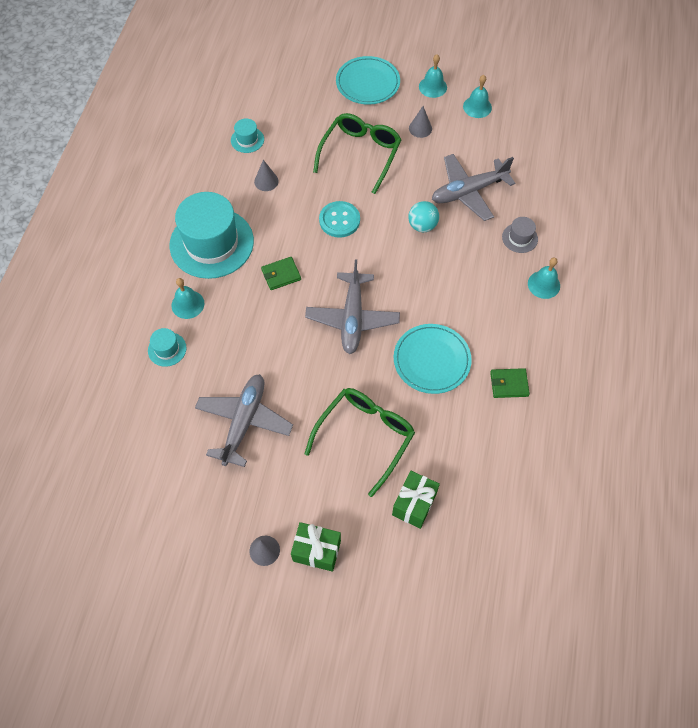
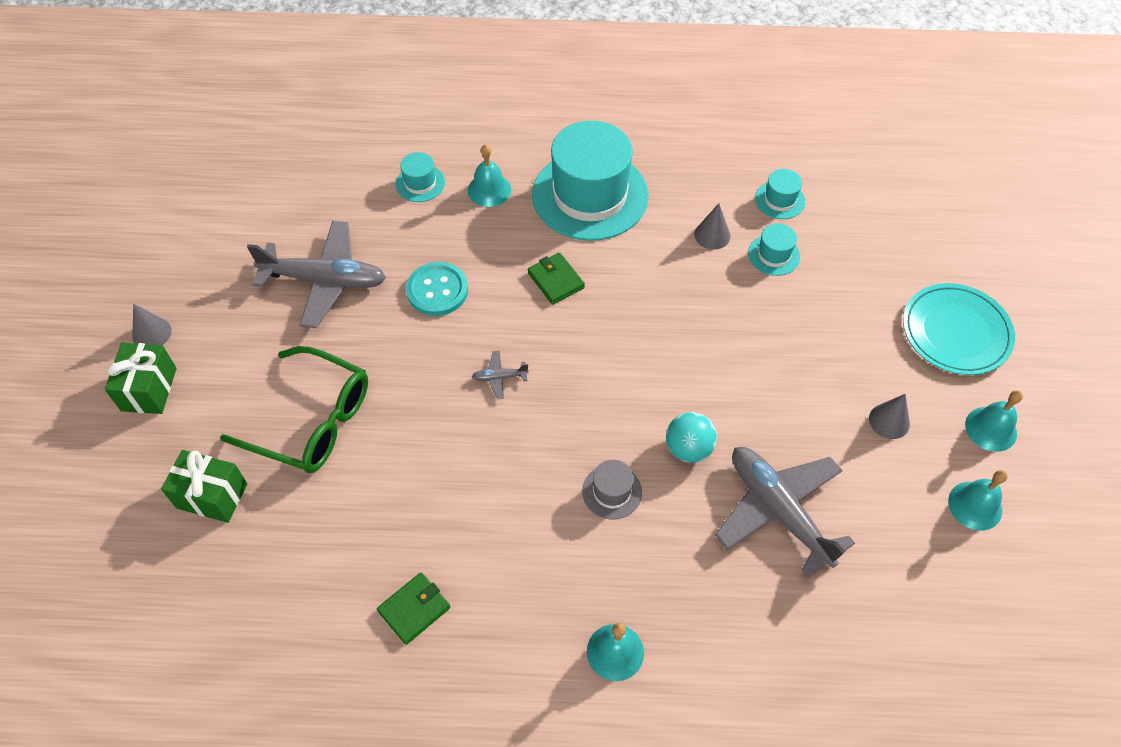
camera: 80 degrees right, 5 degrees down
grey plane [305,259,400,354] -> grey plane [472,351,529,399], size x0.40
green glasses [313,113,402,194] -> none
turquoise button [319,201,360,238] -> turquoise button moved to [406,262,468,316]
turquoise plate [394,324,472,394] -> none
green wallet [490,368,530,398] -> green wallet turned 60 degrees clockwise [377,572,450,645]
grey hat [502,217,538,253] -> grey hat moved to [582,460,642,519]
none -> turquoise hat [748,223,800,276]

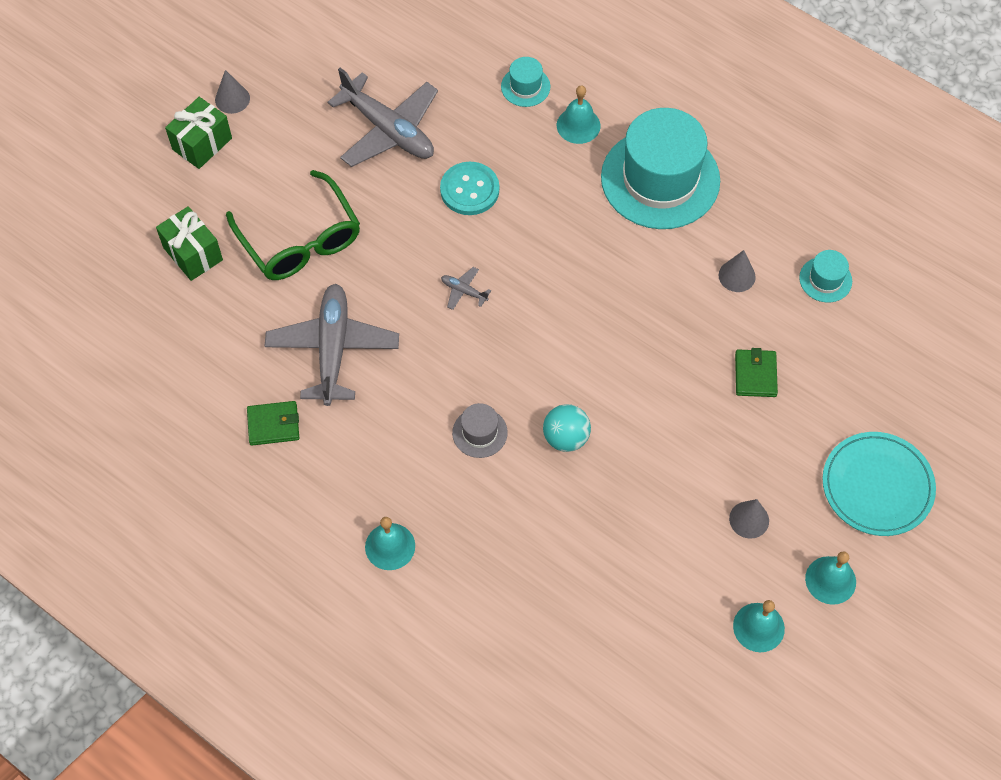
camera: 35 degrees right, 5 degrees up
green wallet [528,253,585,304] -> green wallet moved to [735,348,778,397]
grey plane [715,447,855,577] -> grey plane moved to [265,284,399,406]
turquoise hat [748,223,800,276] -> none

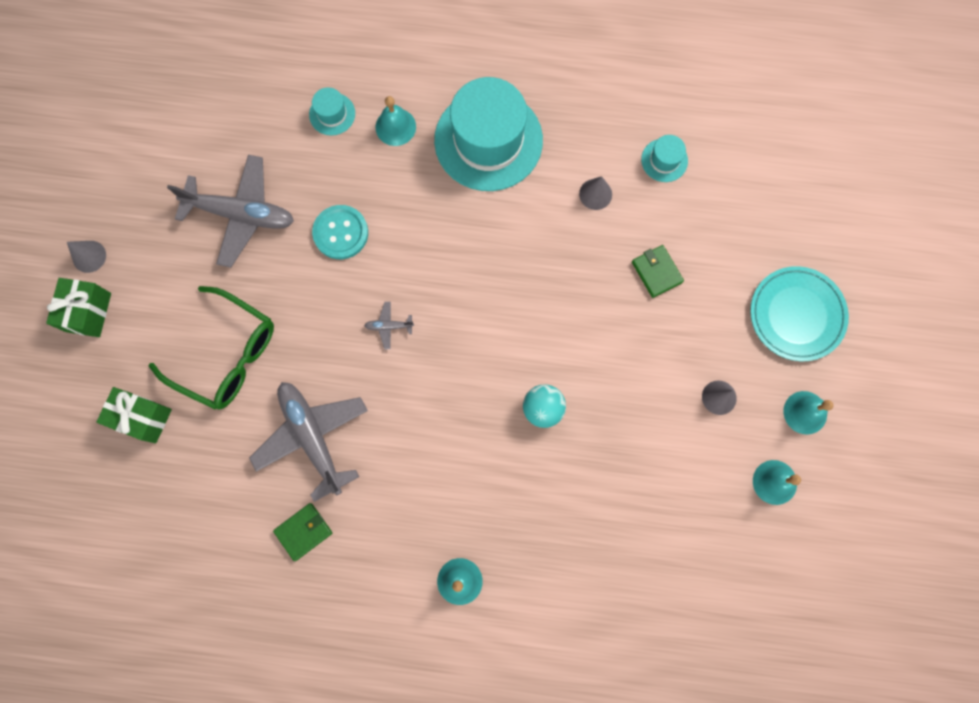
camera: 30 degrees left, 15 degrees up
grey hat [452,403,508,458] -> none

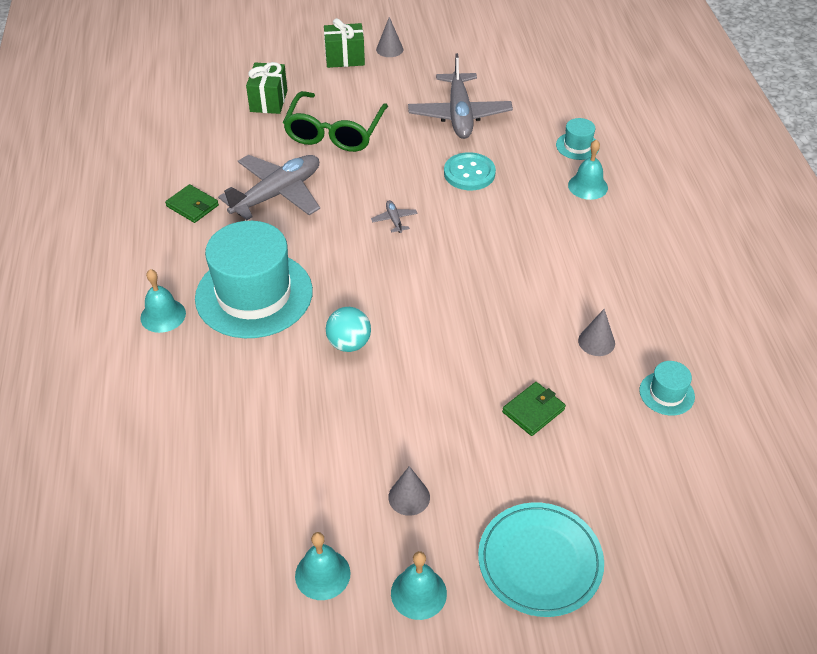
camera: 75 degrees right, 30 degrees down
turquoise hat [434,77,543,191] -> turquoise hat moved to [195,221,313,338]

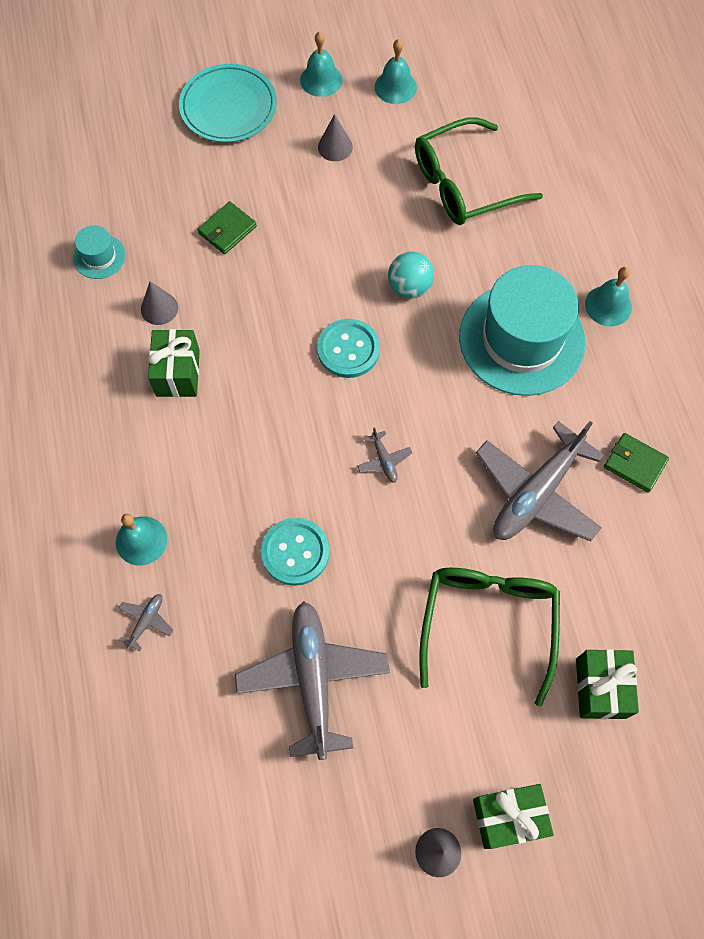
camera: 175 degrees right, 20 degrees up
turquoise hat [556,118,599,160] -> grey plane [118,594,174,651]
none -> green gift [148,329,200,397]
none -> turquoise button [317,319,380,378]
none -> green glasses [415,117,543,225]

